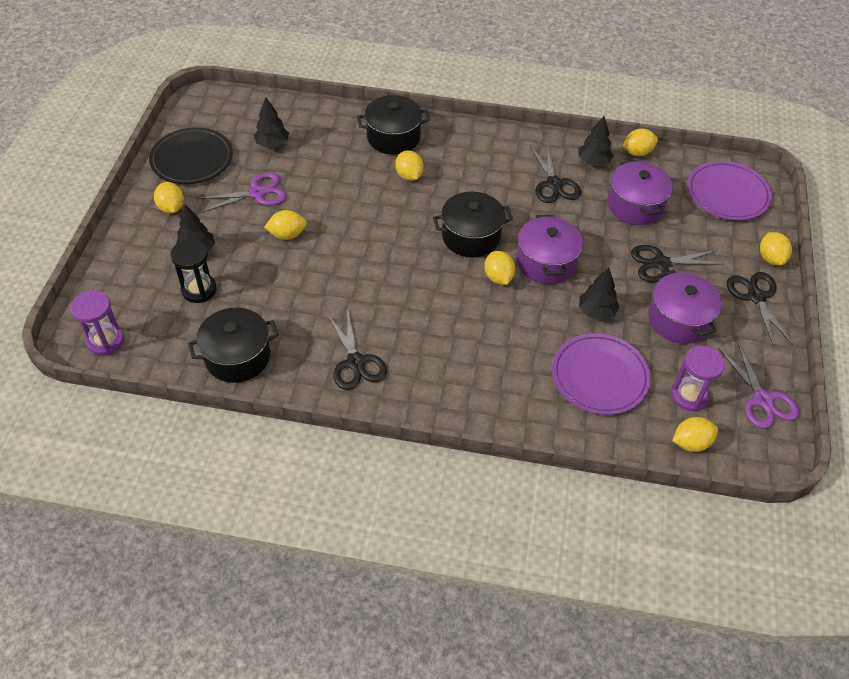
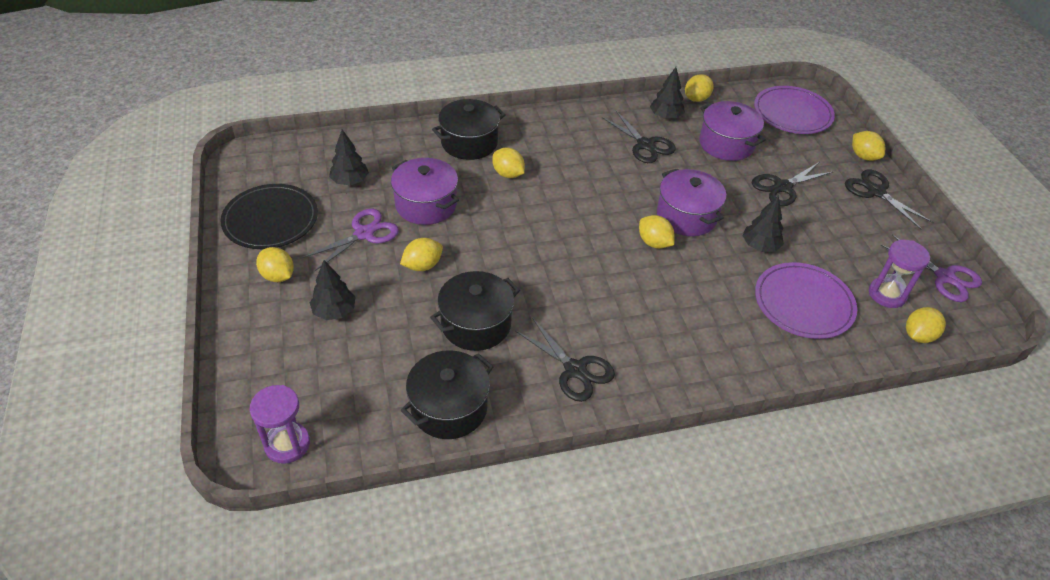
camera: 25 degrees left, 5 degrees down
black hourglass [171,239,217,303] -> none
black pot [433,192,513,258] -> black pot moved to [430,271,520,351]
purple pot [648,270,722,344] -> purple pot moved to [391,158,459,225]

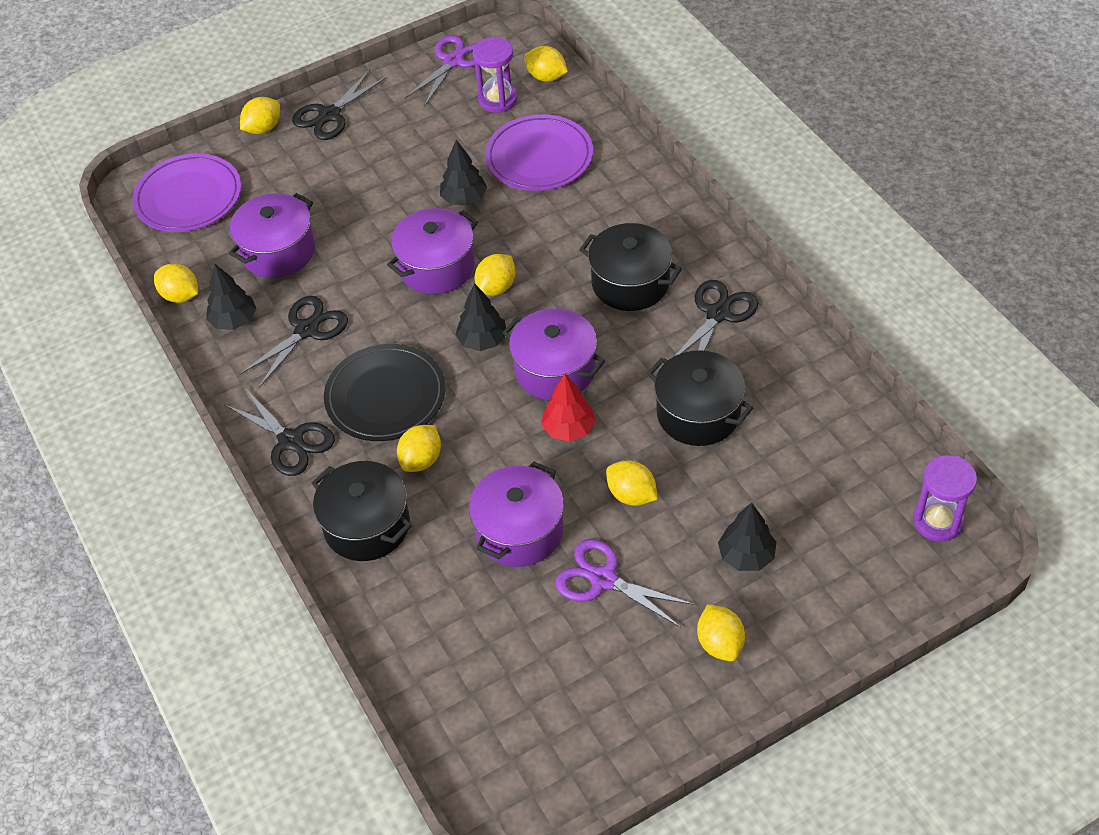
camera: 100 degrees left, 5 degrees up
black plate [220,184,318,249] -> black plate moved to [324,344,446,441]
yellow lemon [256,247,294,282] -> yellow lemon turned 45 degrees counterclockwise [697,604,745,661]
black tree [329,130,369,185] -> black tree moved to [455,283,506,351]
black pot [401,350,493,439] -> black pot moved to [579,223,682,311]
black scissors [752,162,833,206] -> black scissors moved to [224,387,335,476]
none -> purple pot [503,308,605,400]
none -> red tree [541,373,596,442]

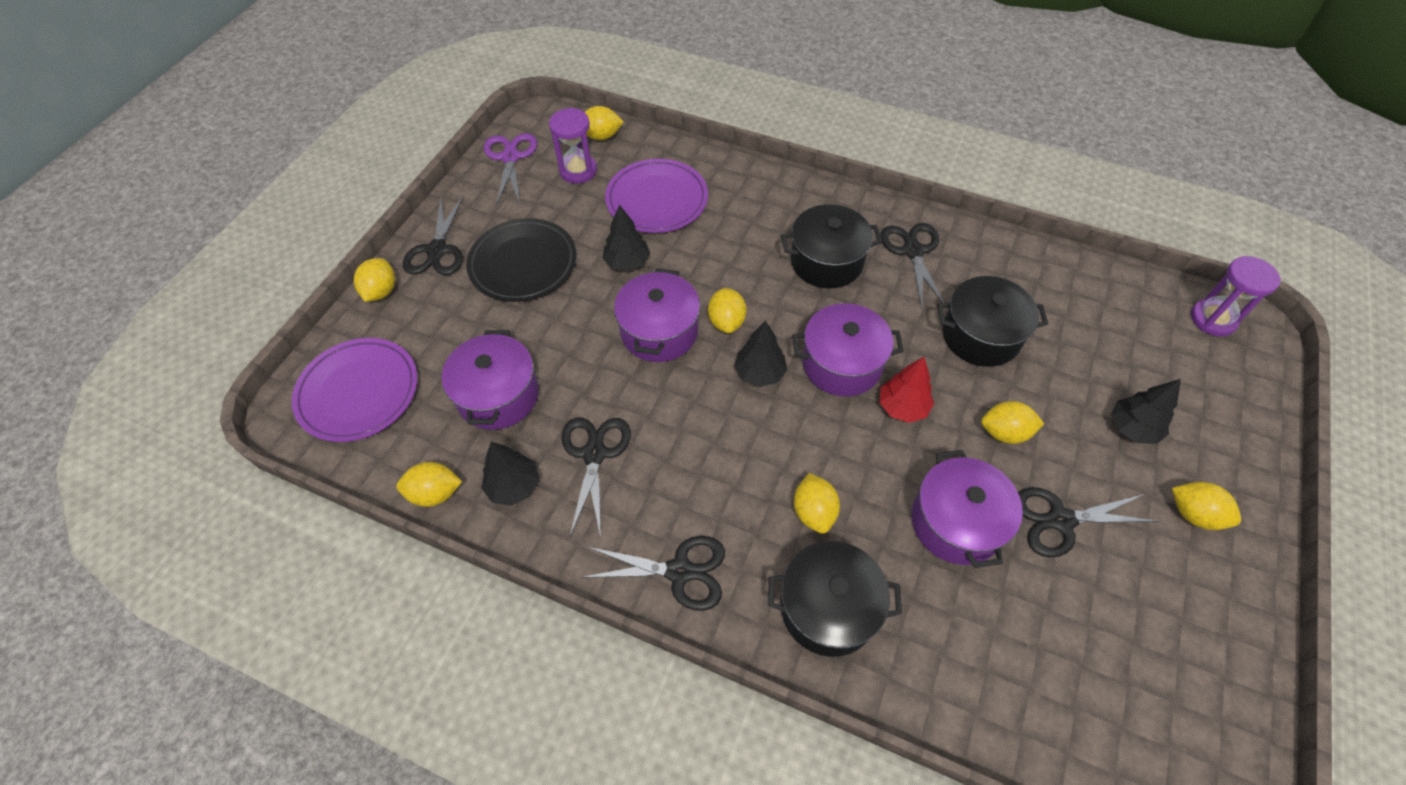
camera: 40 degrees left, 5 degrees up
black plate [324,344,446,441] -> black plate moved to [466,218,577,302]
purple scissors [555,539,695,628] -> black scissors [1018,487,1159,557]

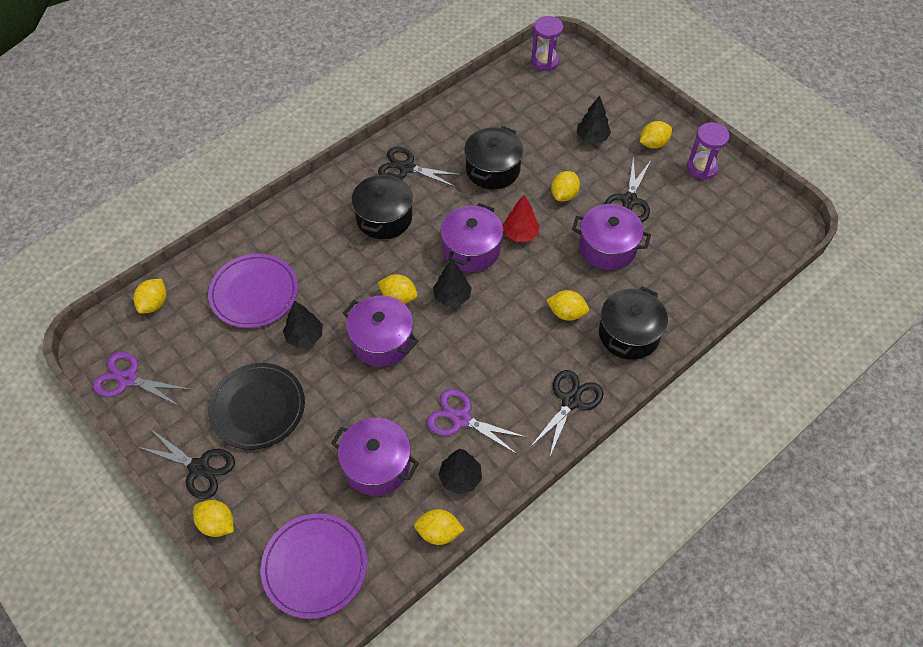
camera: 65 degrees left, 0 degrees up
yellow lemon [396,462,462,507] -> yellow lemon turned 75 degrees clockwise [414,509,464,545]
purple hourglass [549,108,597,184] -> purple hourglass moved to [687,122,730,180]
black scissors [561,417,631,537] -> purple scissors [427,389,526,455]

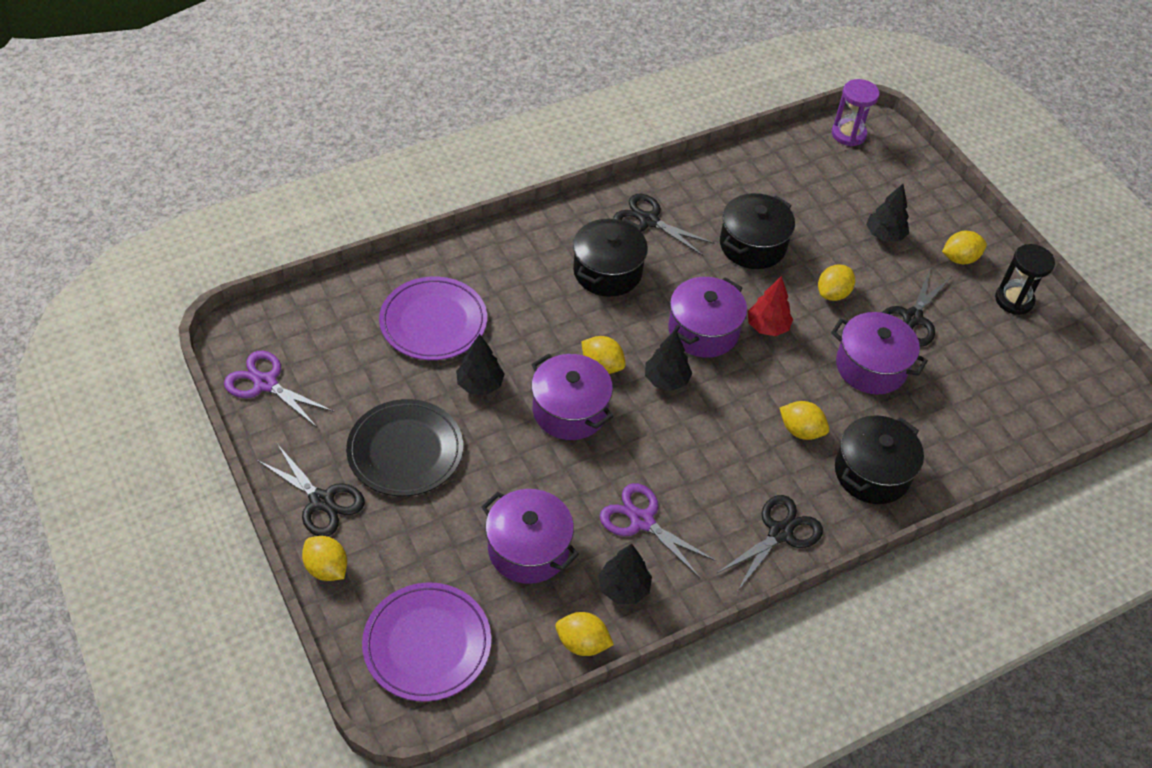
camera: 10 degrees right, 5 degrees down
yellow lemon [133,279,167,314] -> none
purple hourglass [687,122,730,180] -> black hourglass [995,244,1055,315]

